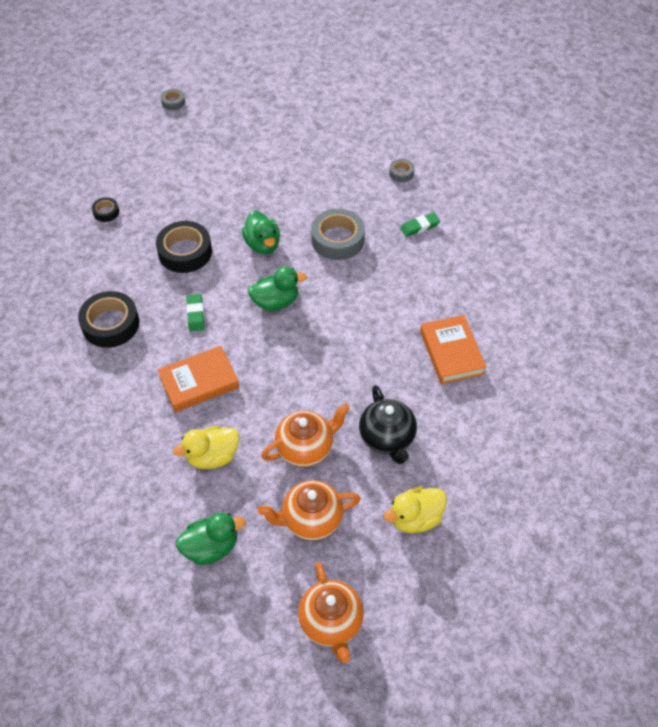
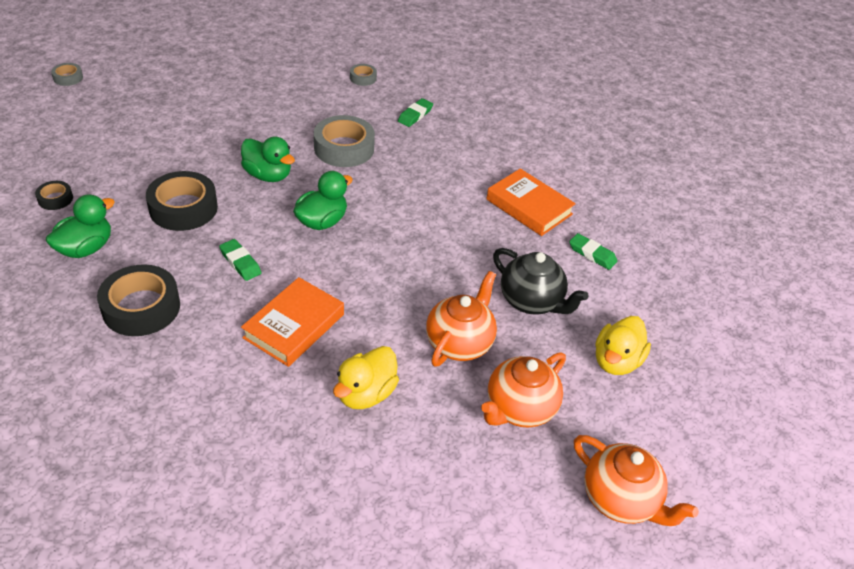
camera: 35 degrees left, 10 degrees down
green duck [176,512,246,565] -> green duck moved to [46,194,115,258]
none -> green eraser [569,233,617,270]

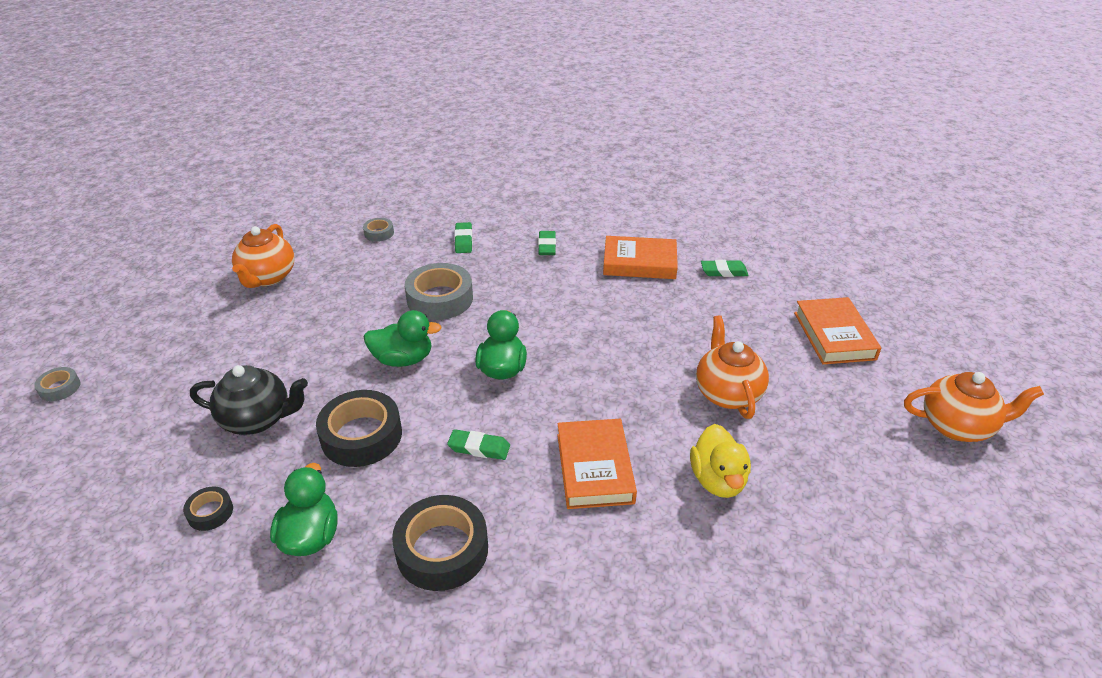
camera: 35 degrees left, 5 degrees down
orange teapot [481,352,566,427] -> orange teapot moved to [232,224,295,288]
black teapot [493,248,588,314] -> black teapot moved to [190,365,308,435]
yellow duck [595,316,651,375] -> orange book [794,297,881,364]
none -> green eraser [538,231,556,255]

